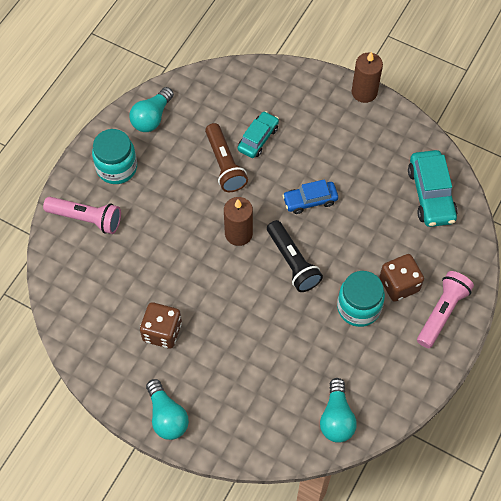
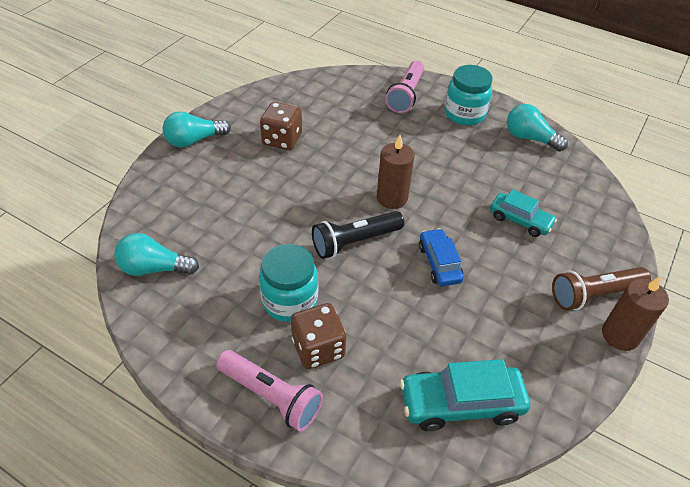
camera: 90 degrees right, 15 degrees down
brown flashlight [205,123,248,192] -> brown flashlight moved to [552,267,651,310]

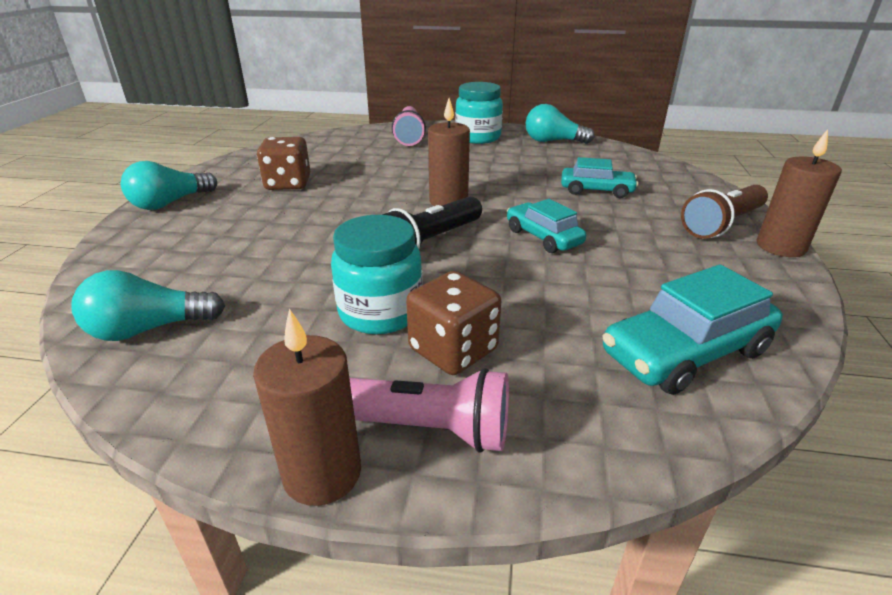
camera: 20 degrees left, 15 degrees down
blue car [419,228,464,286] -> turquoise car [507,199,586,253]
none -> brown candle [253,309,361,506]

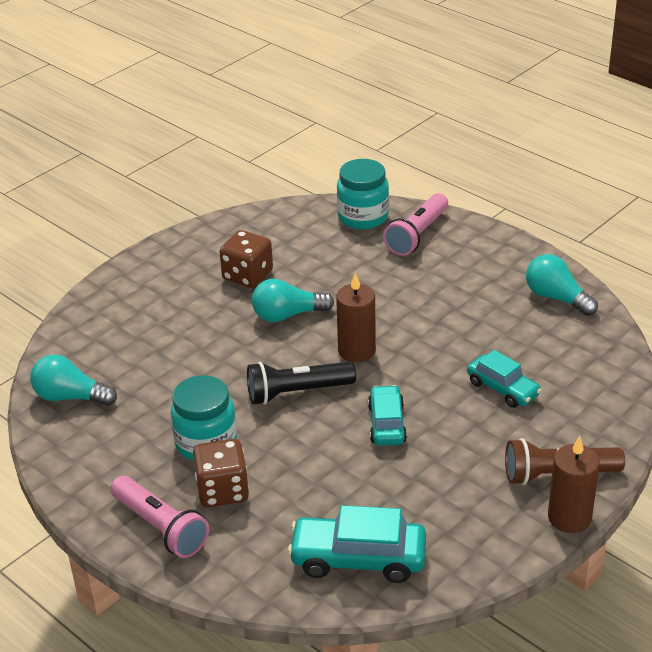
camera: 35 degrees right, 5 degrees up
turquoise light bulb [121,161,217,210] -> turquoise light bulb moved to [252,279,334,322]
brown candle [253,309,361,506] -> none
turquoise jar [455,82,503,144] -> turquoise jar moved to [337,159,389,230]

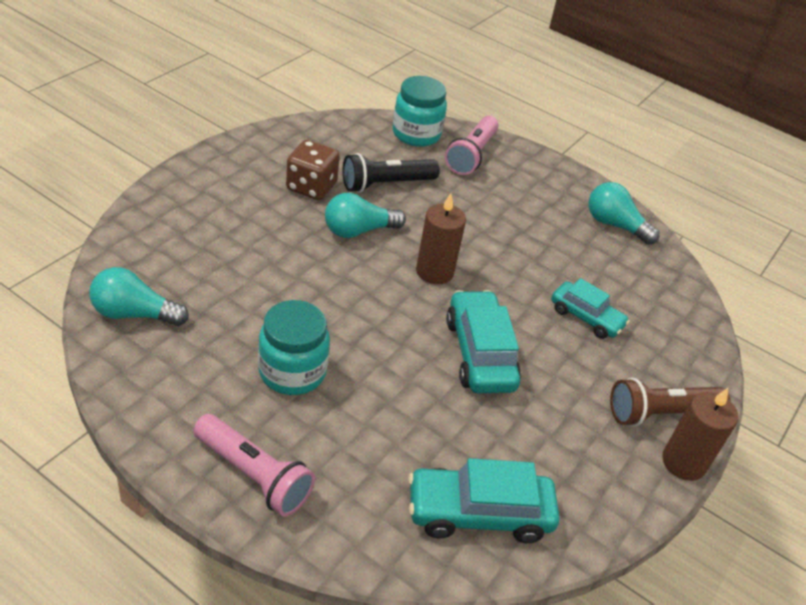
camera: 15 degrees left, 5 degrees up
brown dice [193,439,249,507] -> none
black flashlight [247,362,356,405] -> black flashlight moved to [342,153,440,193]
turquoise car [368,385,407,446] -> turquoise car [446,290,521,393], size x1.54

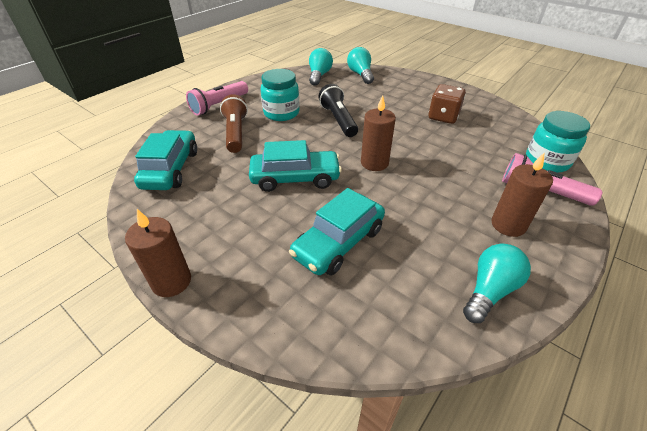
camera: 100 degrees right, 0 degrees up
turquoise light bulb [325,193,406,238] -> turquoise light bulb moved to [347,47,374,84]
black flashlight [342,153,440,193] -> black flashlight moved to [318,84,358,137]
turquoise car [551,278,630,339] -> turquoise car [289,188,385,276], size x1.54
brown flashlight [610,378,730,427] -> brown flashlight moved to [220,94,248,153]
none -> brown candle [491,153,553,237]

